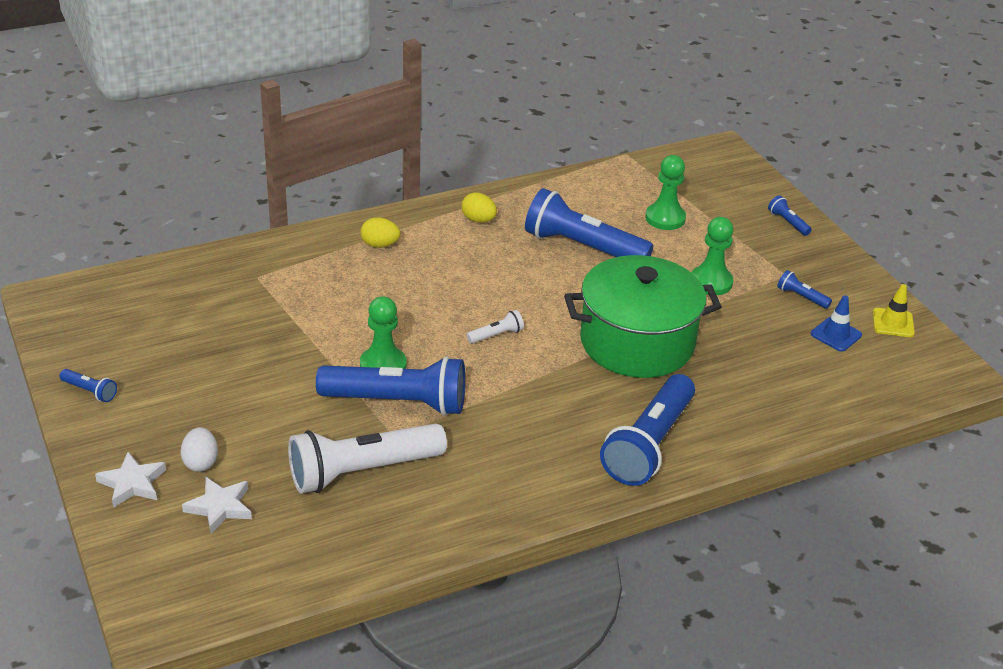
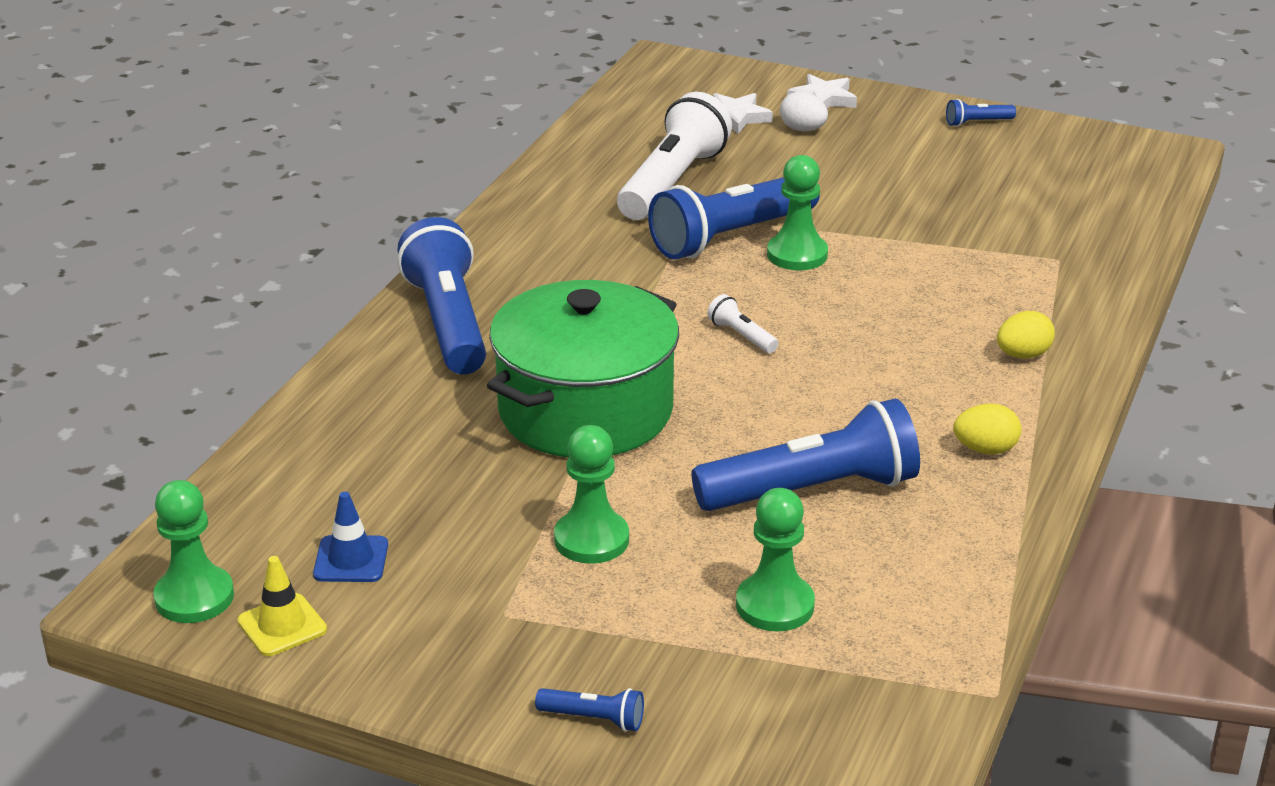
camera: 140 degrees right, 5 degrees down
white flashlight [467,310,524,344] -> white flashlight turned 120 degrees clockwise [707,294,779,353]
blue flashlight [777,270,832,309] -> none
none -> green pawn [153,480,234,623]

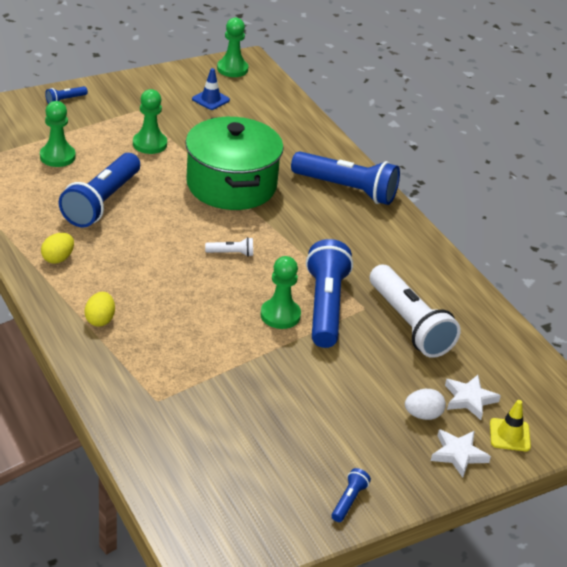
camera: 125 degrees right, 5 degrees up
yellow traffic cone [237,556,327,656] -> yellow traffic cone moved to [490,400,531,451]

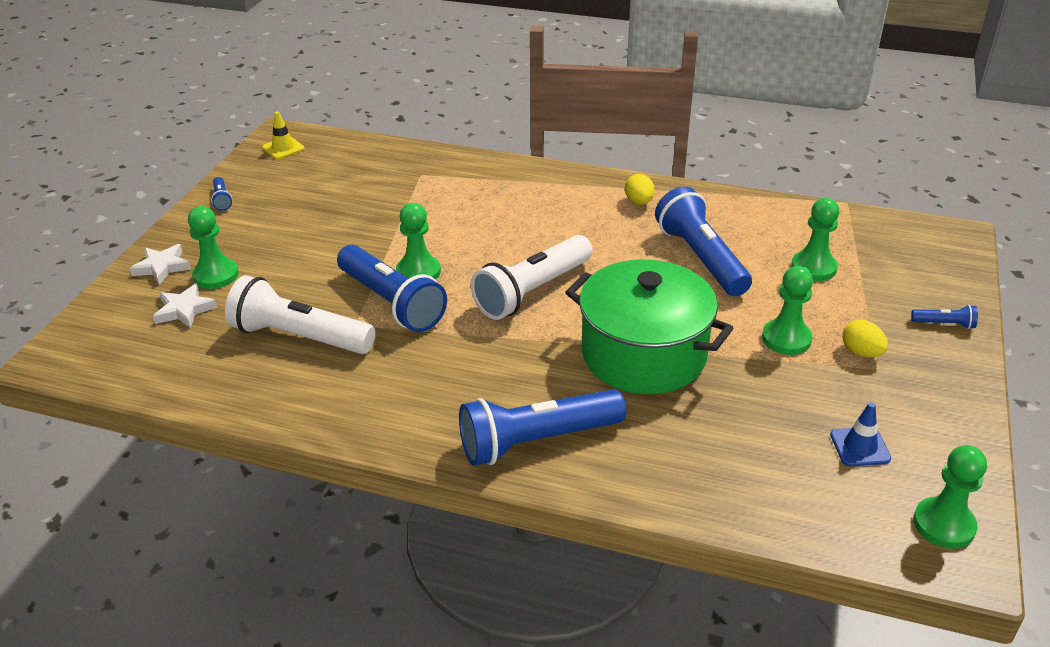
camera: 140 degrees right, 0 degrees up
blue flashlight [45,86,88,104] -> blue flashlight turned 90 degrees clockwise [911,305,978,329]
yellow egg [85,292,115,327] -> yellow egg moved to [842,320,888,358]
white flashlight [205,237,253,257] -> white flashlight [471,235,593,320], size x2.40
white egg [405,389,446,420] -> green pawn [188,206,238,289]
yellow traffic cone [490,400,531,451] -> yellow traffic cone moved to [262,111,305,159]

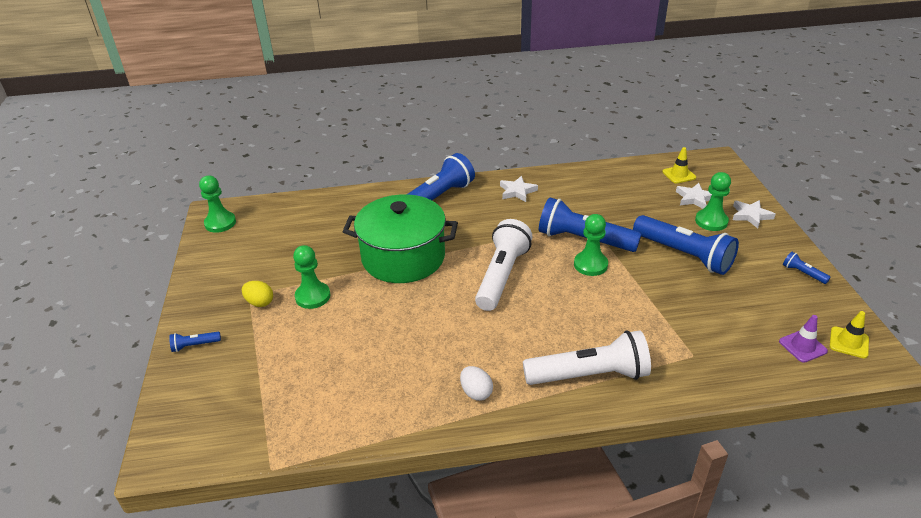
camera: 155 degrees right, 0 degrees up
white flashlight [225,275,375,354] -> white flashlight moved to [523,330,651,385]
yellow egg [625,174,655,205] -> white egg [460,366,493,401]
blue flashlight [655,187,752,296] -> blue flashlight moved to [633,215,739,275]
green pawn [791,198,839,281] -> none
blue traffic cone [830,402,891,466] -> none
none -> white star [500,176,538,202]
none -> yellow traffic cone [662,147,696,184]
none -> purple traffic cone [779,315,828,363]

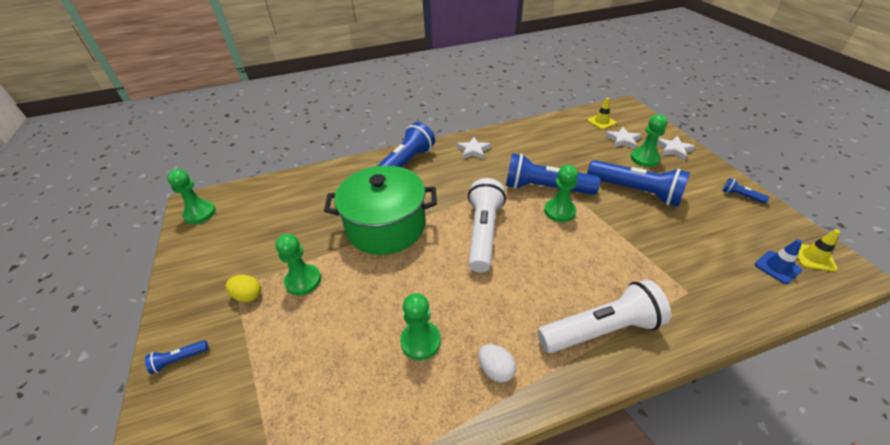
camera: 10 degrees left, 5 degrees up
purple traffic cone [779,315,828,363] -> blue traffic cone [755,239,802,284]
none -> green pawn [400,293,441,360]

